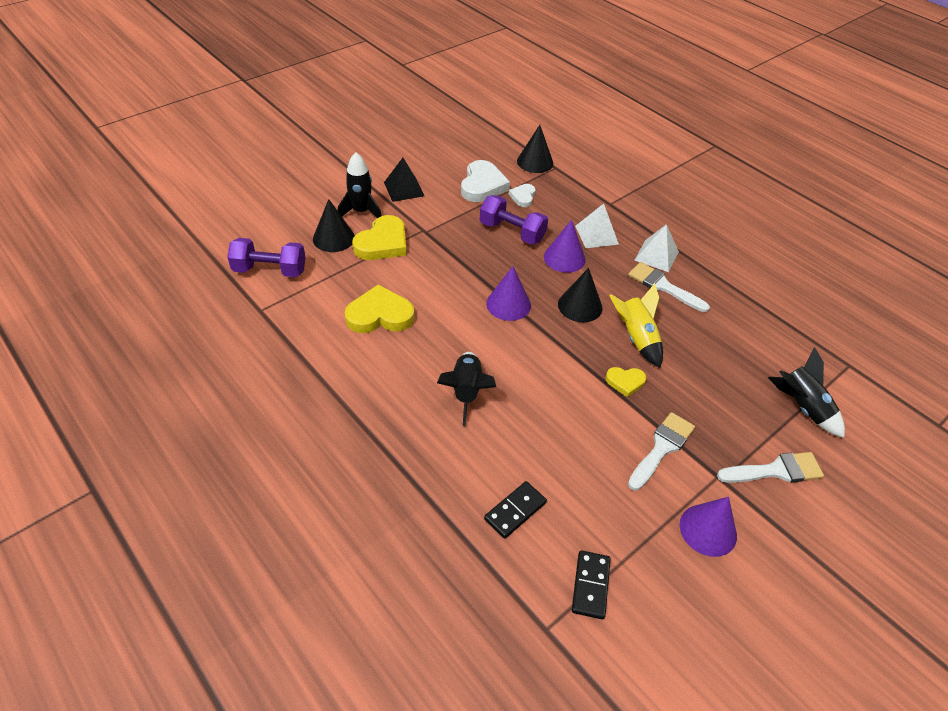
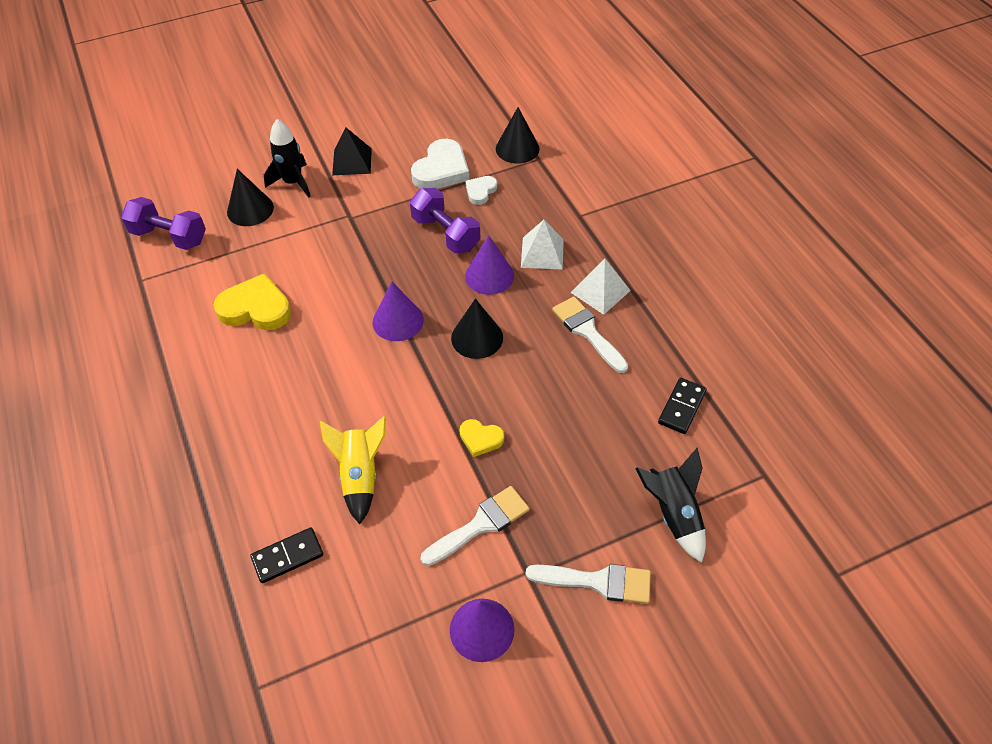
camera: 20 degrees right, 5 degrees up
yellow heart [352,215,406,260] -> none
black rocket [437,352,496,426] -> none
black domino [572,550,610,619] -> black domino moved to [658,378,707,434]
yellow rocket [609,283,663,368] -> yellow rocket moved to [320,416,386,524]

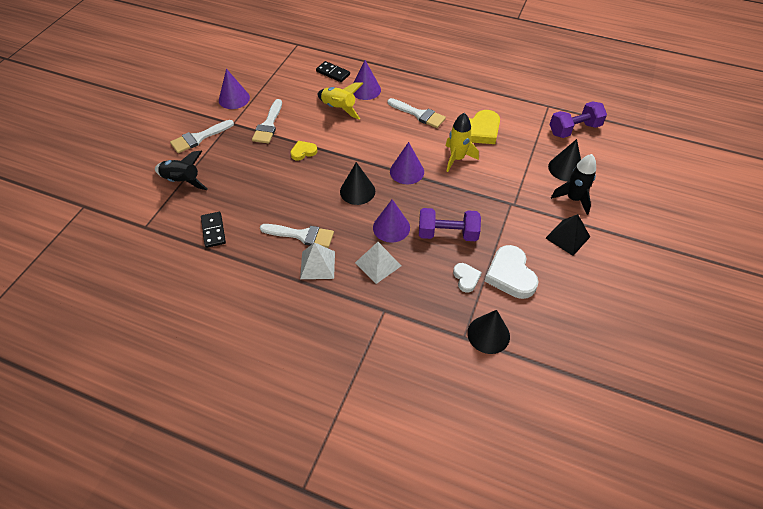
camera: 135 degrees right, 0 degrees up
black domino [250,527,323,583] -> black domino turned 75 degrees counterclockwise [316,61,350,82]
none -> purple cone [353,60,381,100]
none -> white brush [388,98,446,128]
none -> yellow rocket [446,113,479,172]

